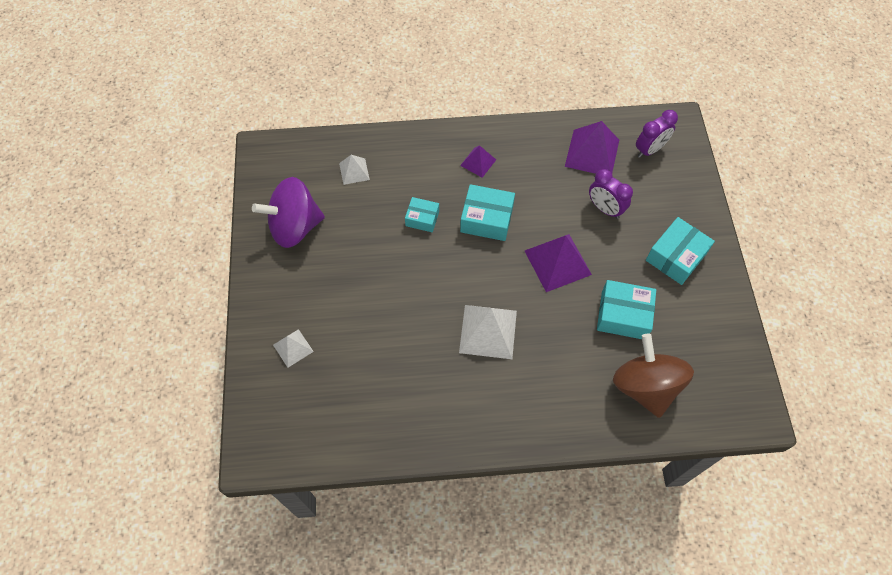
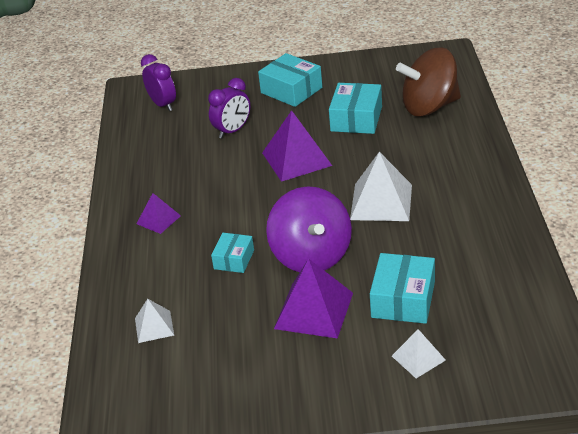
camera: 85 degrees left, 25 degrees down
purple spinning top [252,177,325,248] -> purple spinning top moved to [266,186,352,272]
turquoise box [460,184,515,241] -> turquoise box moved to [370,253,435,324]
purple pyramid [565,121,619,174] -> purple pyramid moved to [274,259,353,339]

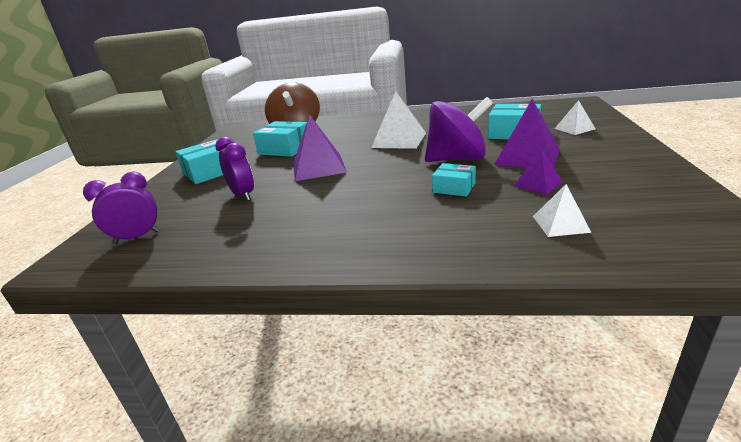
camera: 80 degrees left, 10 degrees down
purple pyramid [137,193,181,234] -> purple pyramid moved to [514,149,563,195]

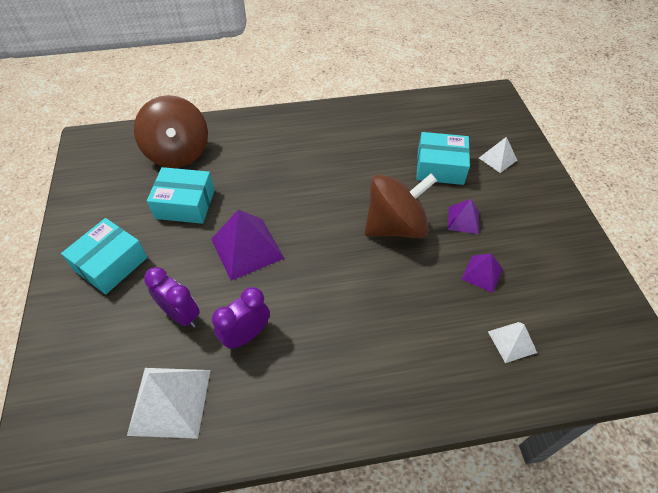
camera: 20 degrees left, 25 degrees up
purple clock [83,172,160,244] -> purple clock moved to [212,287,270,349]
white pyramid [371,92,426,149] -> white pyramid moved to [127,368,210,439]
purple spinning top [425,97,493,162] -> brown spinning top [365,174,437,238]
turquoise box [432,163,476,197] -> none
purple pyramid [494,98,560,168] -> purple pyramid [448,199,479,234], size x0.56

